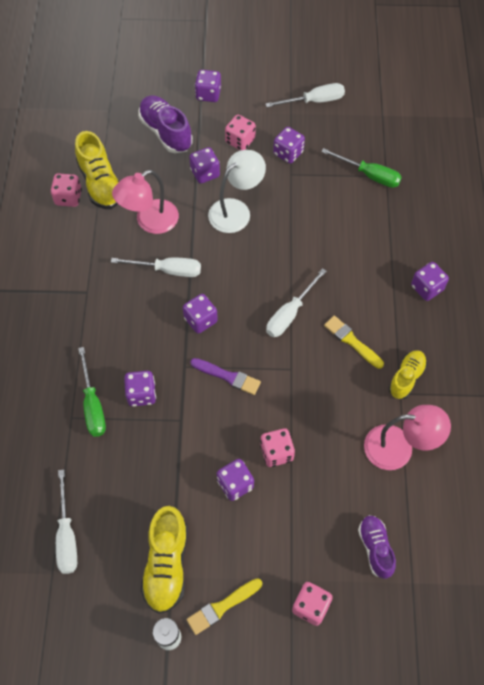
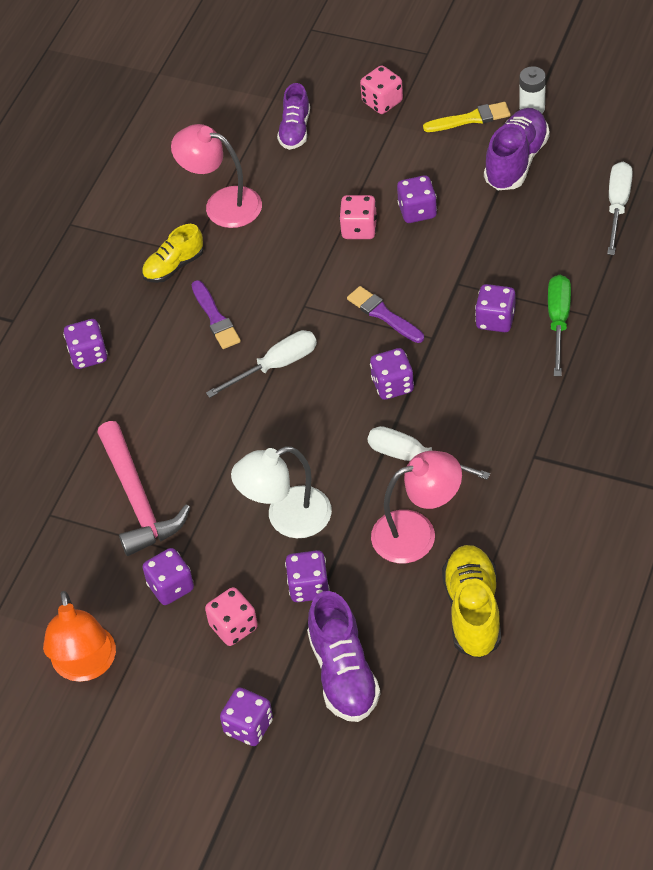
camera: 155 degrees left, 10 degrees down
pink dice [50,173,82,207] -> none
yellow shoe [141,506,188,614] -> purple shoe [484,108,550,190]
white screwdriver [265,83,345,107] -> orange lamp [43,591,116,682]
green screwdriver [321,148,402,188] -> none
yellow brush [324,316,384,369] -> purple brush [191,280,241,349]
none -> pink hammer [97,421,190,556]

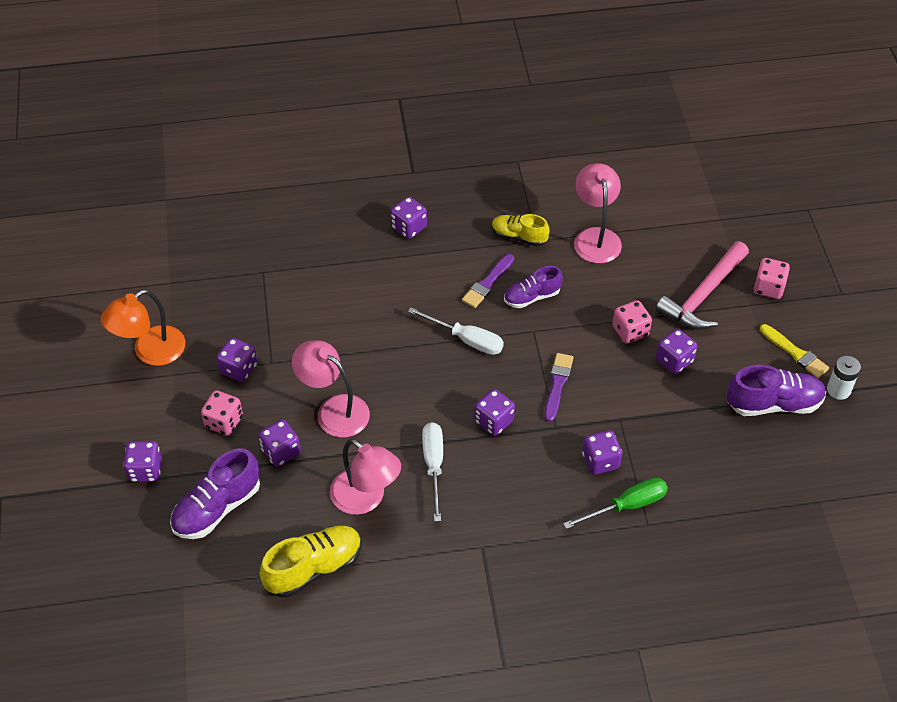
camera: 55 degrees right, 0 degrees up
pink hammer [97,421,190,556] -> pink hammer moved to [656,241,749,330]
white lamp [231,446,332,538] -> pink lamp [292,340,370,438]
purple shoe [277,83,310,150] -> purple shoe moved to [504,266,563,308]
white screwdriver [607,162,633,255] -> none

